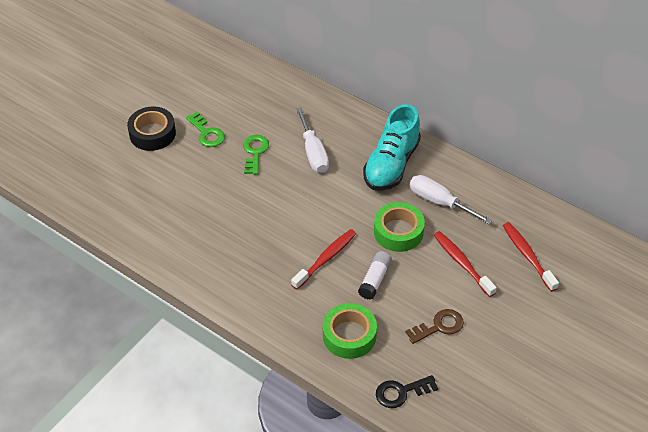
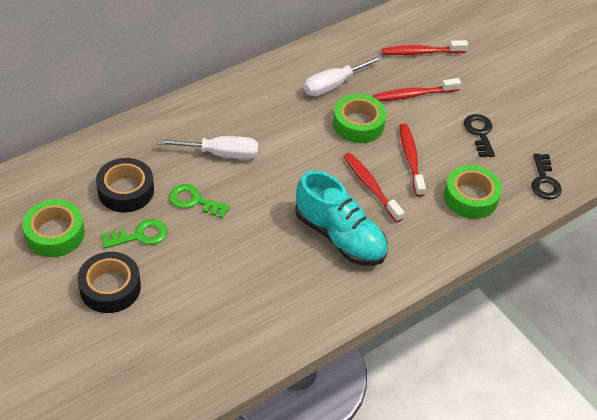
camera: 75 degrees left, 0 degrees up
white glue stick [358,251,392,300] -> red toothbrush [399,123,426,197]
turquoise shoe [363,104,421,191] -> turquoise shoe moved to [295,170,388,266]
brown key [405,309,464,344] -> black key [464,114,495,157]
none -> green tape [23,199,85,257]
none -> black tape [96,158,154,212]

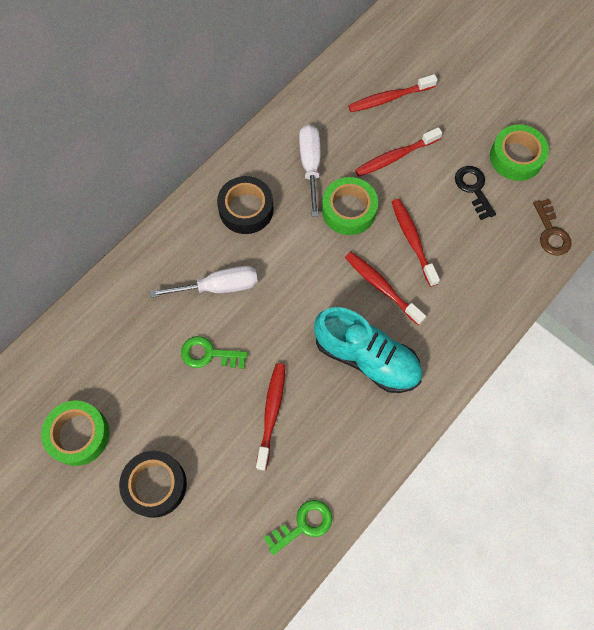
camera: 10 degrees left, 20 degrees up
black tape [96,158,154,212] -> black tape moved to [217,176,274,234]
green key [102,219,168,248] -> green key moved to [264,500,332,555]
white screwdriver [304,55,384,96] -> white screwdriver turned 135 degrees clockwise [299,124,321,217]
green tape [444,165,502,219] -> green tape moved to [490,124,549,181]
black key [531,153,562,200] -> brown key [533,199,572,256]
none -> red toothbrush [256,363,285,471]

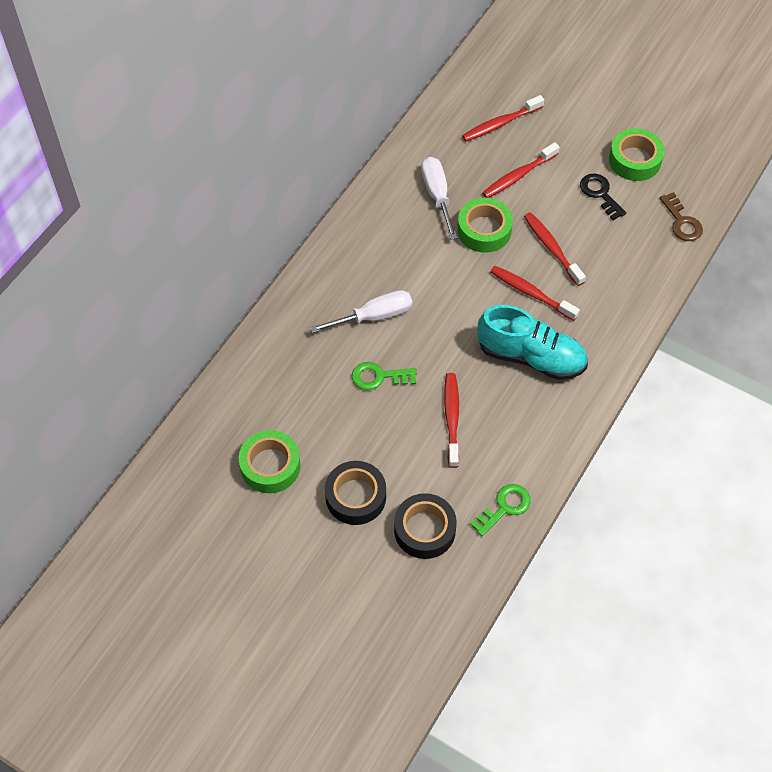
camera: 10 degrees left, 10 degrees down
black tape [217,176,274,234] -> black tape moved to [394,493,457,559]

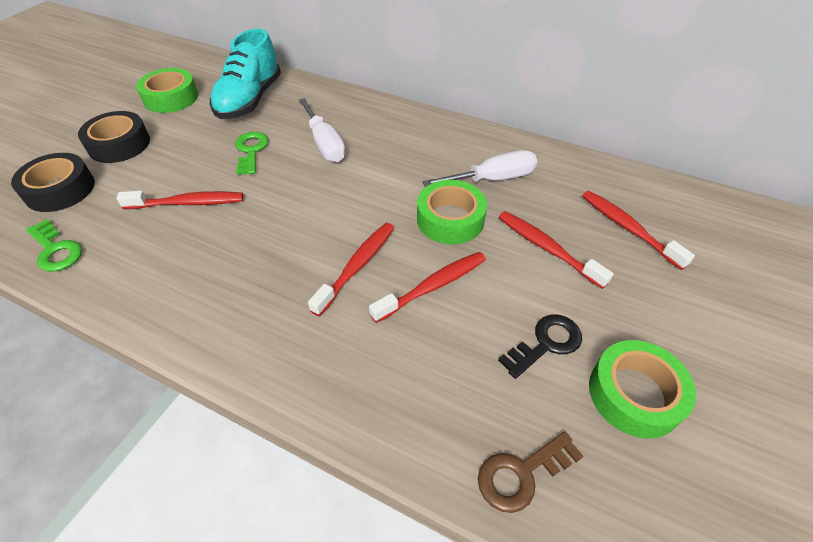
camera: 85 degrees right, 10 degrees down
turquoise shoe [477,305,588,380] -> turquoise shoe moved to [210,29,281,119]

